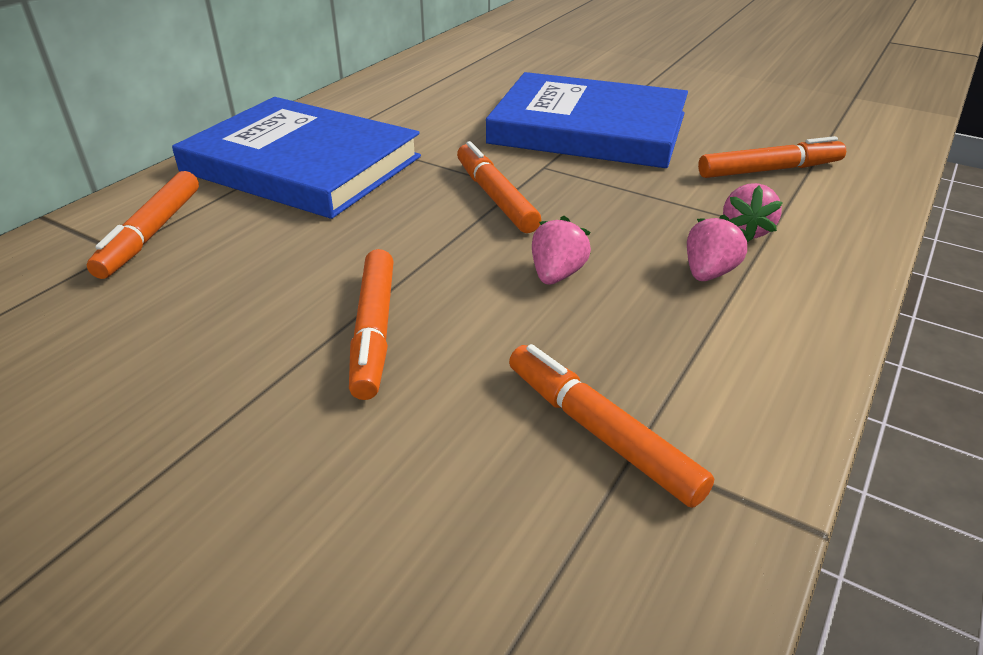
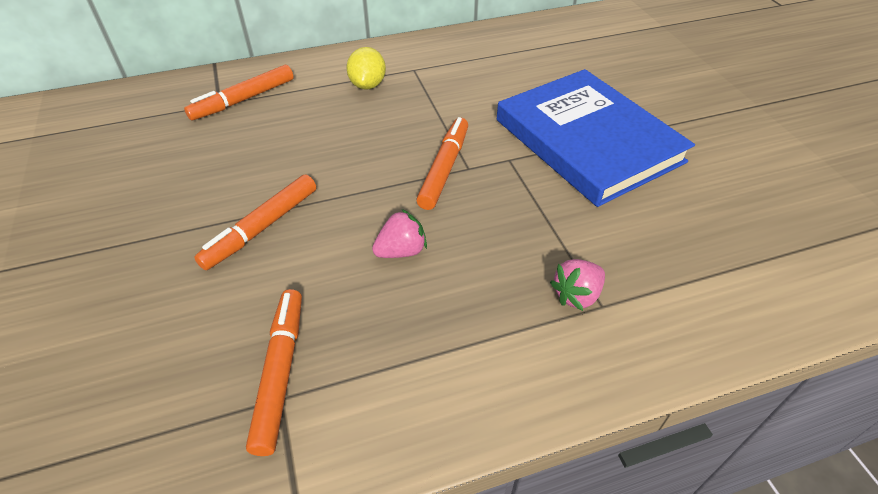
camera: 40 degrees right, 10 degrees up
blue book [172,97,421,219] -> yellow lemon [346,47,386,90]
pink strawberry [687,214,750,281] -> none
orange marker [698,136,846,178] -> none

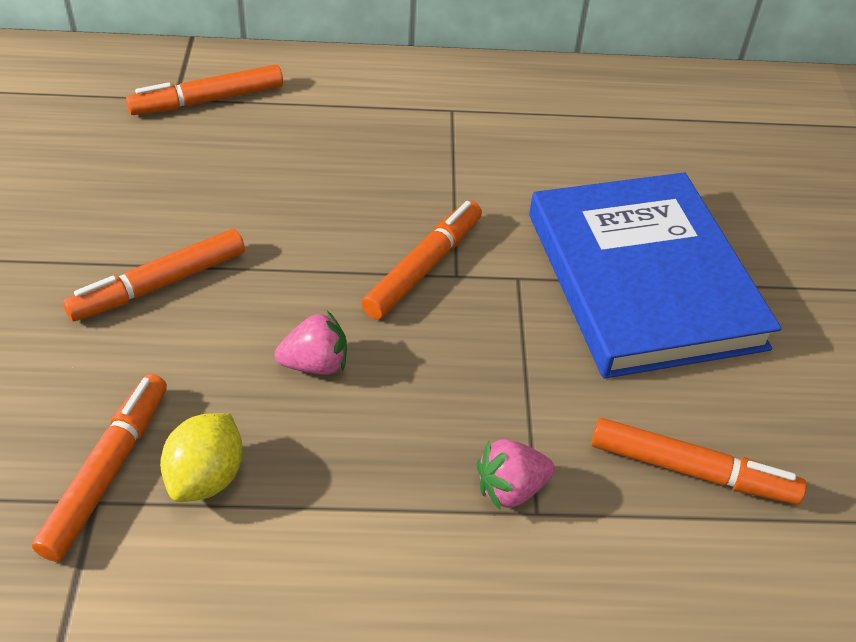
camera: 15 degrees right, 0 degrees up
yellow lemon [346,47,386,90] -> yellow lemon moved to [160,413,243,502]
none -> orange marker [591,418,806,504]

